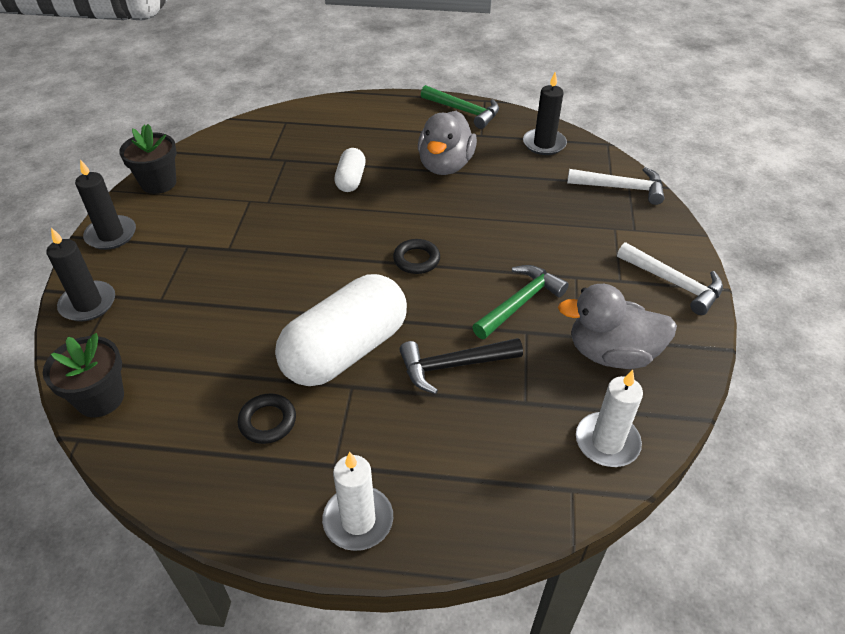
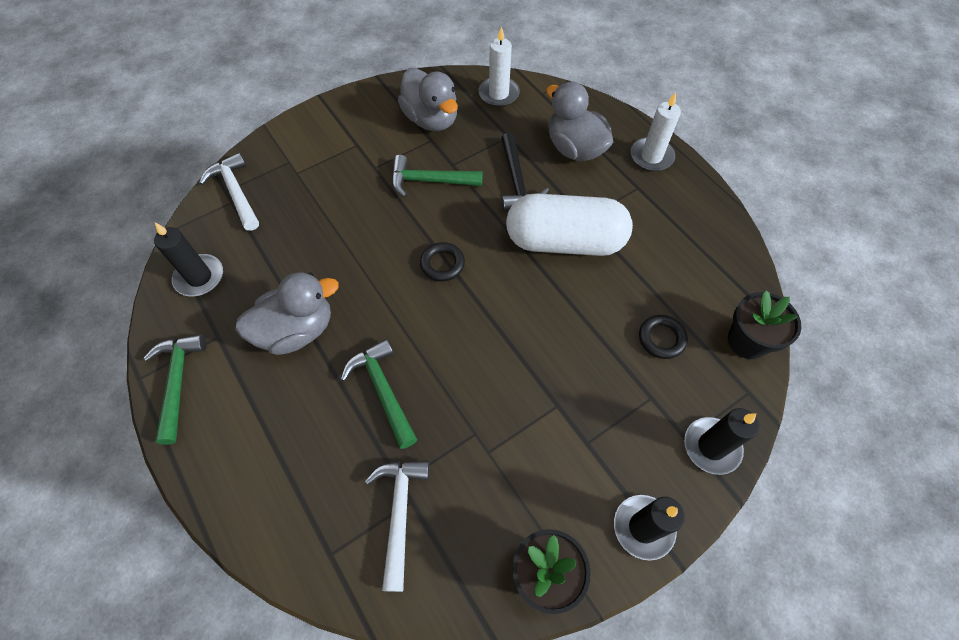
camera: 130 degrees left, 15 degrees up
black ring [238,394,296,444] -> black ring moved to [639,315,688,359]
white capsule [334,148,366,192] -> green hammer [341,339,417,449]
black hammer [399,338,523,394] -> black hammer turned 45 degrees clockwise [501,133,549,211]
white hammer [617,242,723,315] -> white hammer moved to [365,460,430,592]
none -> grey duck [546,81,613,161]

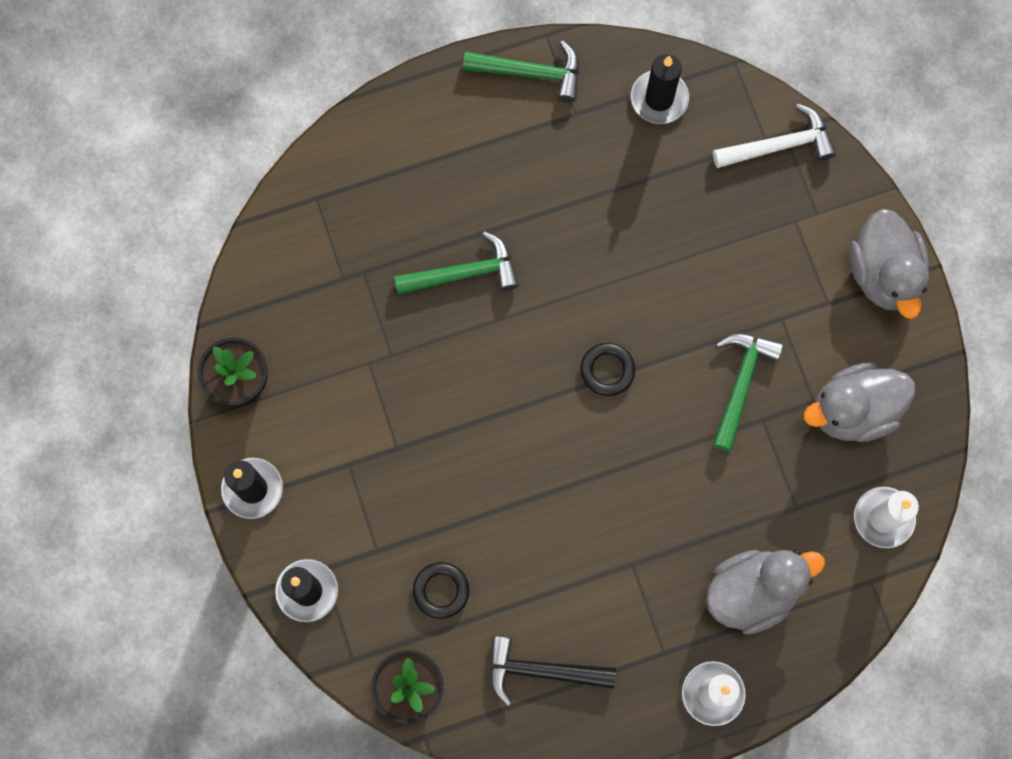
camera: 105 degrees right, 15 degrees up
grey duck [235,272,339,355] -> grey duck moved to [850,209,929,319]
white hammer [365,460,430,592] -> none
black hammer [501,133,549,211] -> black hammer moved to [489,636,616,706]
white capsule [506,193,633,256] -> none

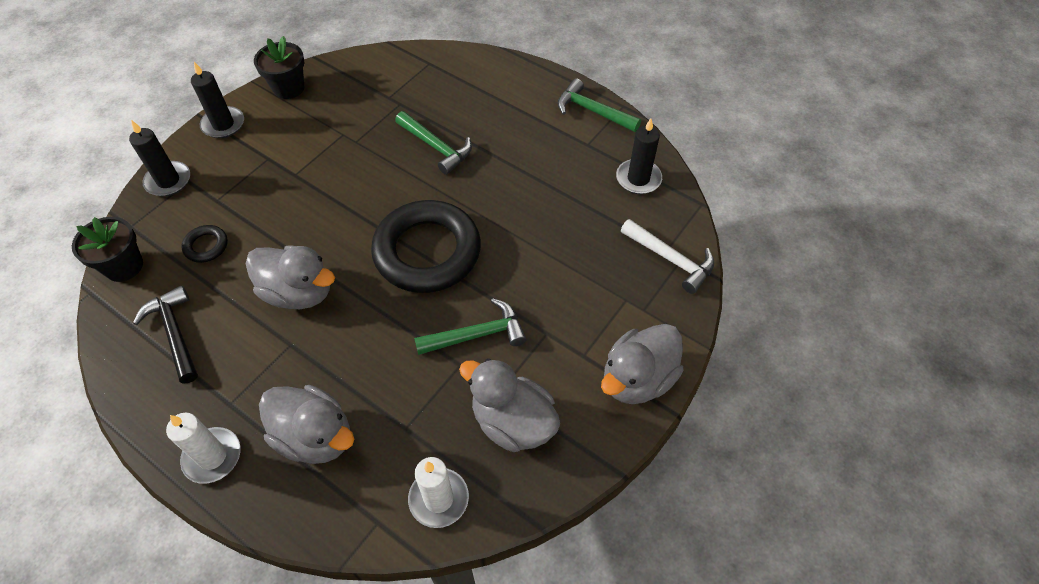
camera: 55 degrees right, 20 degrees down
green hammer [463,41,579,103] -> green hammer turned 150 degrees clockwise [558,78,641,132]
black ring [580,343,635,396] -> black ring [371,200,481,293], size x2.42
none -> grey duck [246,245,335,309]

